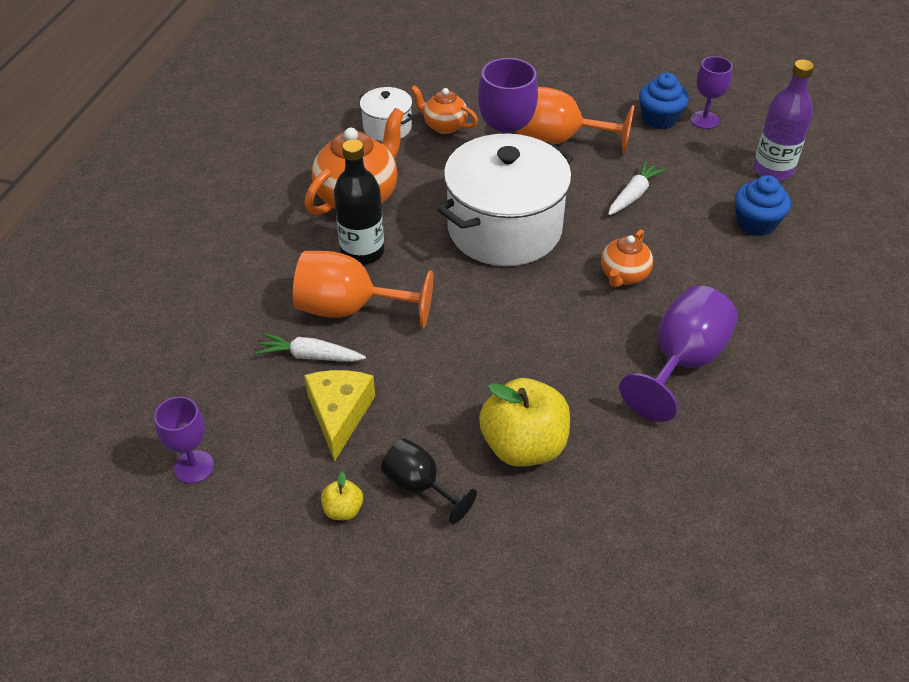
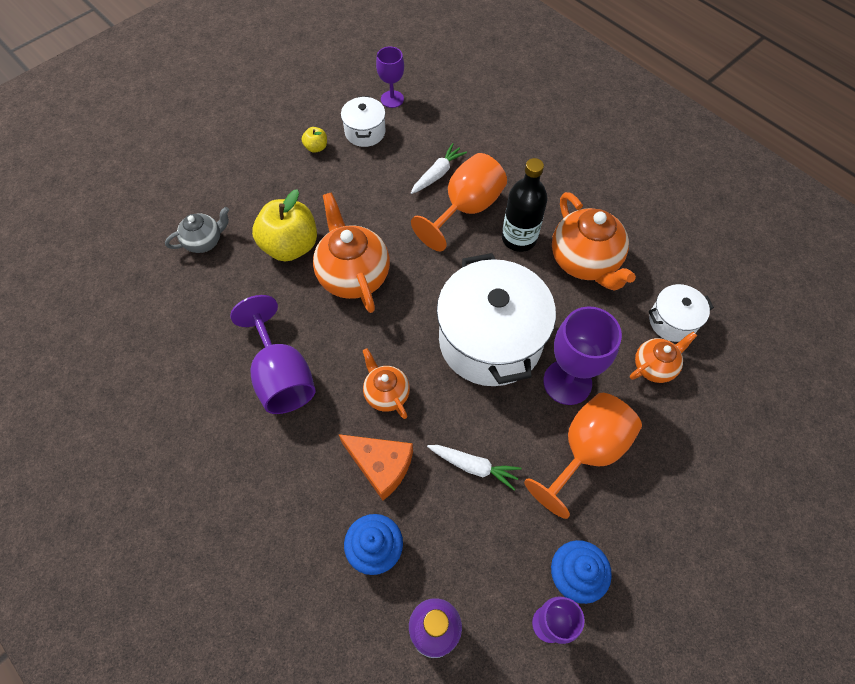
camera: 120 degrees right, 15 degrees up
yellow cheese [304,370,375,462] -> none
black goblet [381,438,477,524] -> none
white carrot [608,161,665,215] -> white carrot turned 45 degrees counterclockwise [427,445,522,490]
none -> grey teapot [165,207,229,253]
none -> orange teapot [313,192,390,313]
none -> orange cheese [338,434,413,501]
none -> white pot [341,96,386,147]

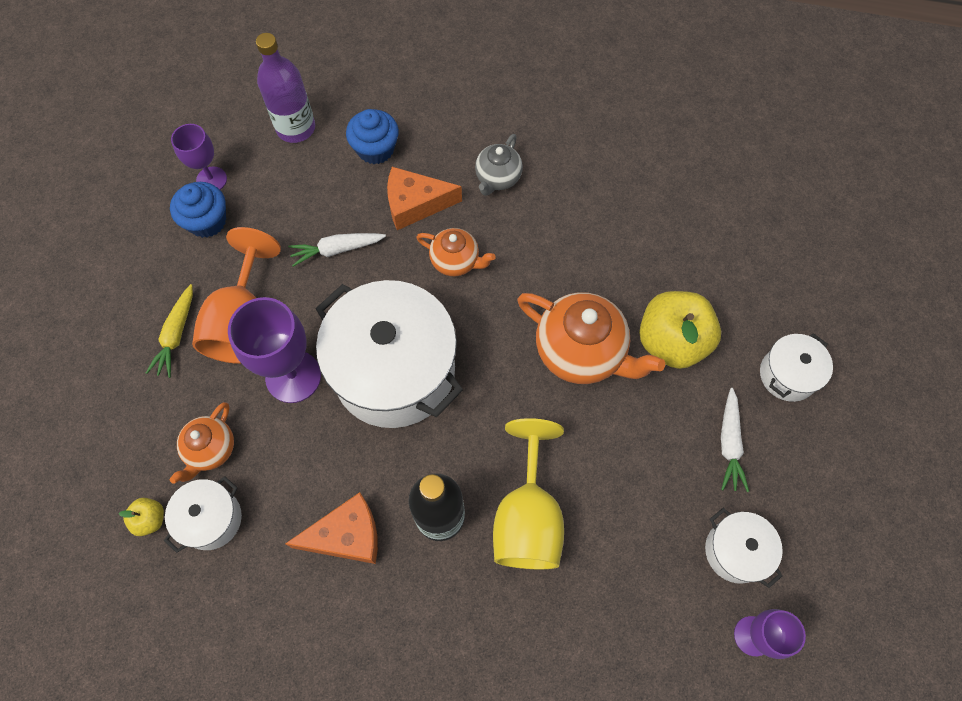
camera: 145 degrees right, 5 degrees up
grey teapot [165,207,229,253] -> grey teapot moved to [475,134,523,196]
purple goblet [230,295,316,414] -> none
yellow apple [302,127,327,153] -> yellow apple moved to [119,498,164,536]
white carrot [411,143,467,194] -> white carrot moved to [721,388,749,492]
orange goblet [411,153,507,251] -> yellow goblet [493,418,564,569]
orange teapot [552,192,636,291] -> orange cheese [285,492,378,564]
none -> yellow carrot [146,284,193,378]
none -> white pot [760,333,833,402]

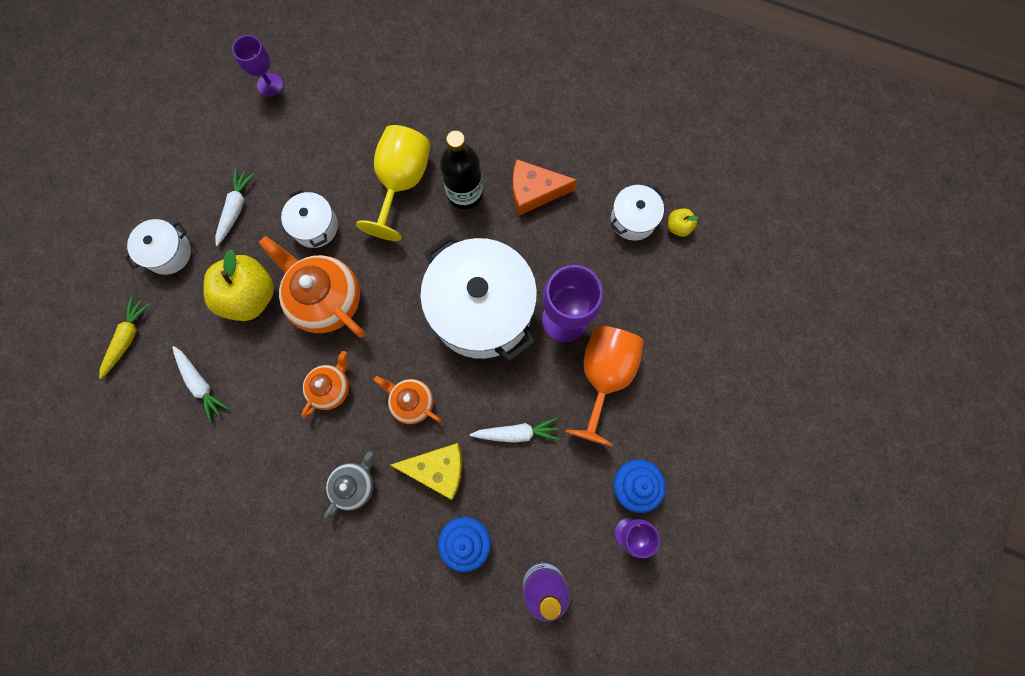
camera: 170 degrees left, 10 degrees up
yellow carrot [146,284,193,378] -> yellow carrot moved to [99,296,150,379]
orange teapot [169,402,234,484] -> orange teapot moved to [301,351,349,418]
orange cheese [387,167,462,230] -> yellow cheese [390,443,462,500]
white pot [705,508,783,588] -> white pot moved to [281,189,338,248]
none -> white carrot [172,346,229,422]

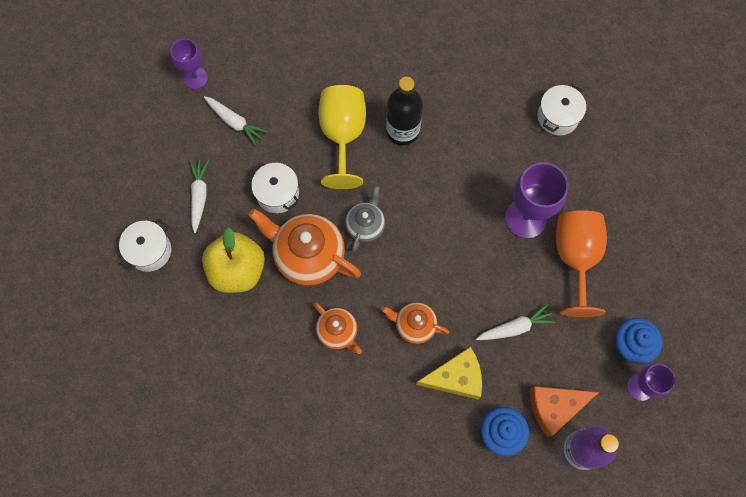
camera: 15 degrees left, 5 degrees down
yellow carrot [99,296,150,379] -> none
white carrot [172,346,229,422] -> white carrot moved to [204,96,268,146]
orange teapot [301,351,349,418] -> orange teapot turned 120 degrees clockwise [314,303,362,354]
grey teapot [324,451,374,519] -> grey teapot moved to [345,186,385,251]
white pot [420,234,537,361] -> none
orange cheese [513,159,577,216] -> orange cheese moved to [530,386,599,437]
yellow apple [668,208,698,237] -> none

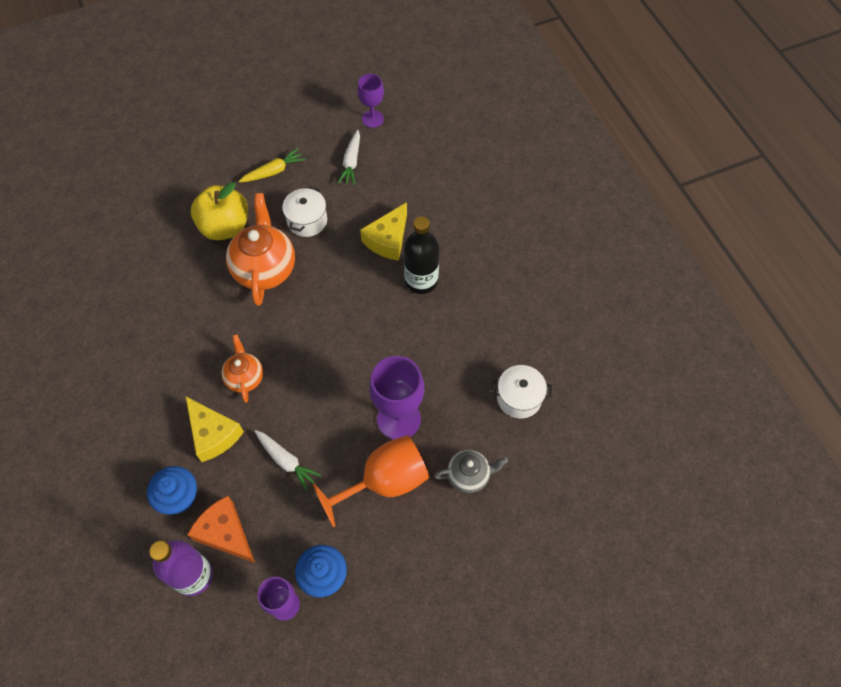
camera: 60 degrees right, 10 degrees down
white pot [119,219,171,272] -> none
white carrot [190,160,209,233] -> yellow carrot [239,148,306,182]
orange teapot [314,303,362,354] -> none
yellow goblet [319,85,366,189] -> yellow cheese [360,202,407,261]
grey teapot [345,186,385,251] -> grey teapot moved to [434,450,508,493]

